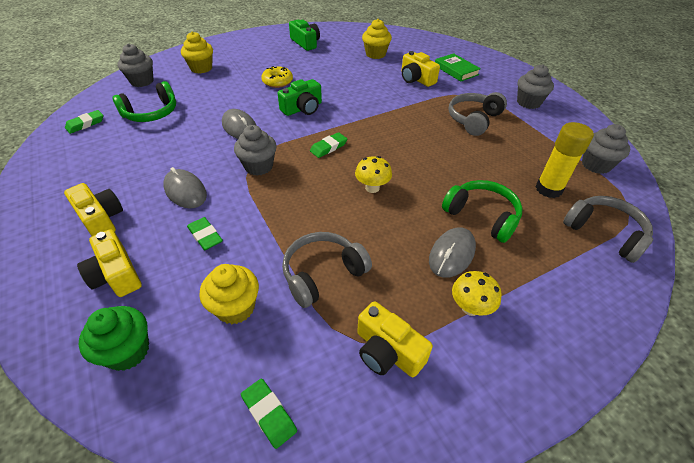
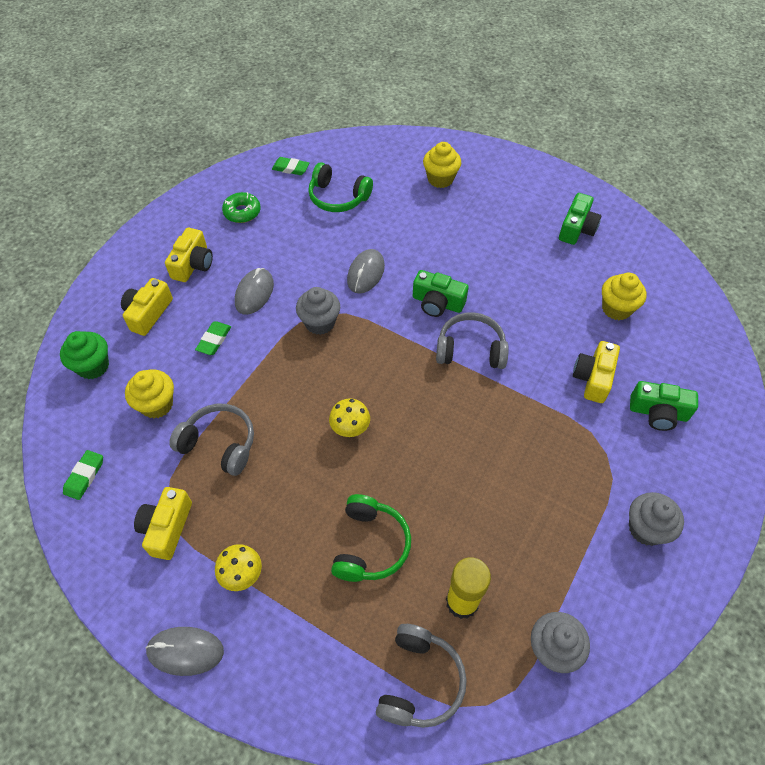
camera: 60 degrees right, 10 degrees up
grey cupcake [118,44,154,87] -> none
yellow donut [261,66,293,88] -> none
green eraser [310,132,347,158] -> none
grey mouse [429,228,476,278] -> grey mouse moved to [146,627,224,676]
green book [435,53,481,82] -> green camera [630,381,698,431]
grey headphones [449,92,507,136] -> grey headphones moved to [436,312,509,369]
none -> green donut [222,192,261,223]

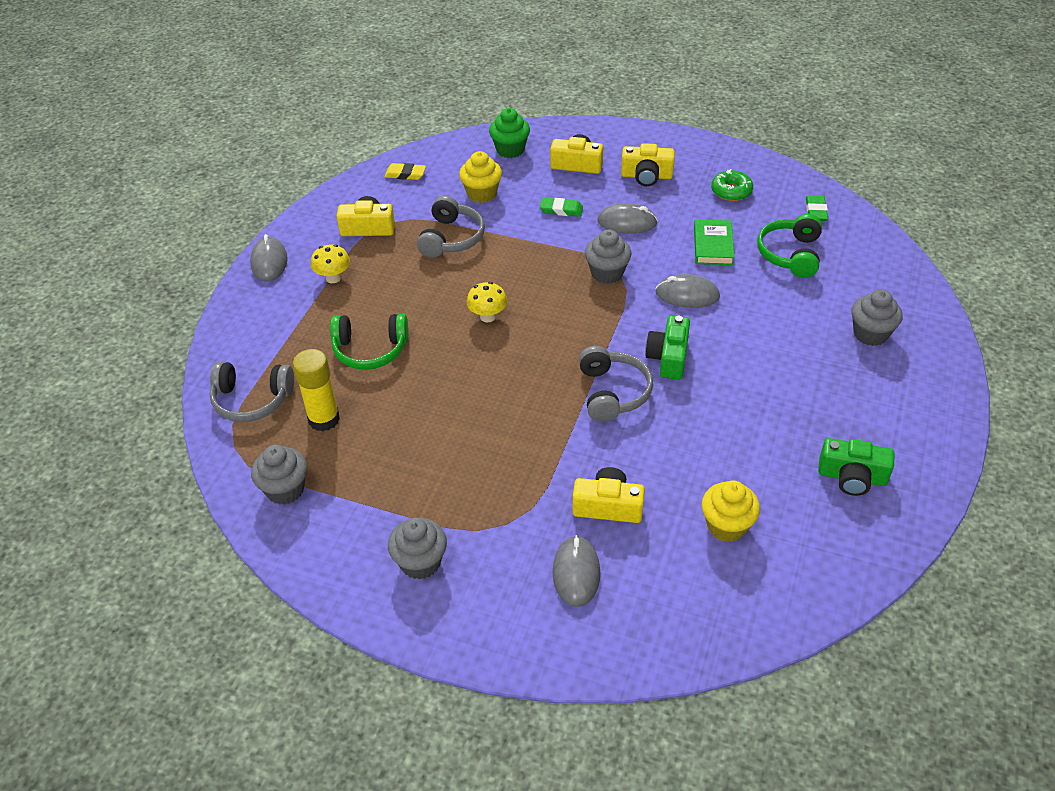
camera: 80 degrees right, 10 degrees down
green eraser [63,450,103,500] -> yellow eraser [384,163,426,180]
yellow cupcake [423,142,461,188] -> grey cupcake [851,289,902,346]
green camera [630,381,698,431] -> grey mouse [553,535,600,607]
none -> green book [694,219,735,265]

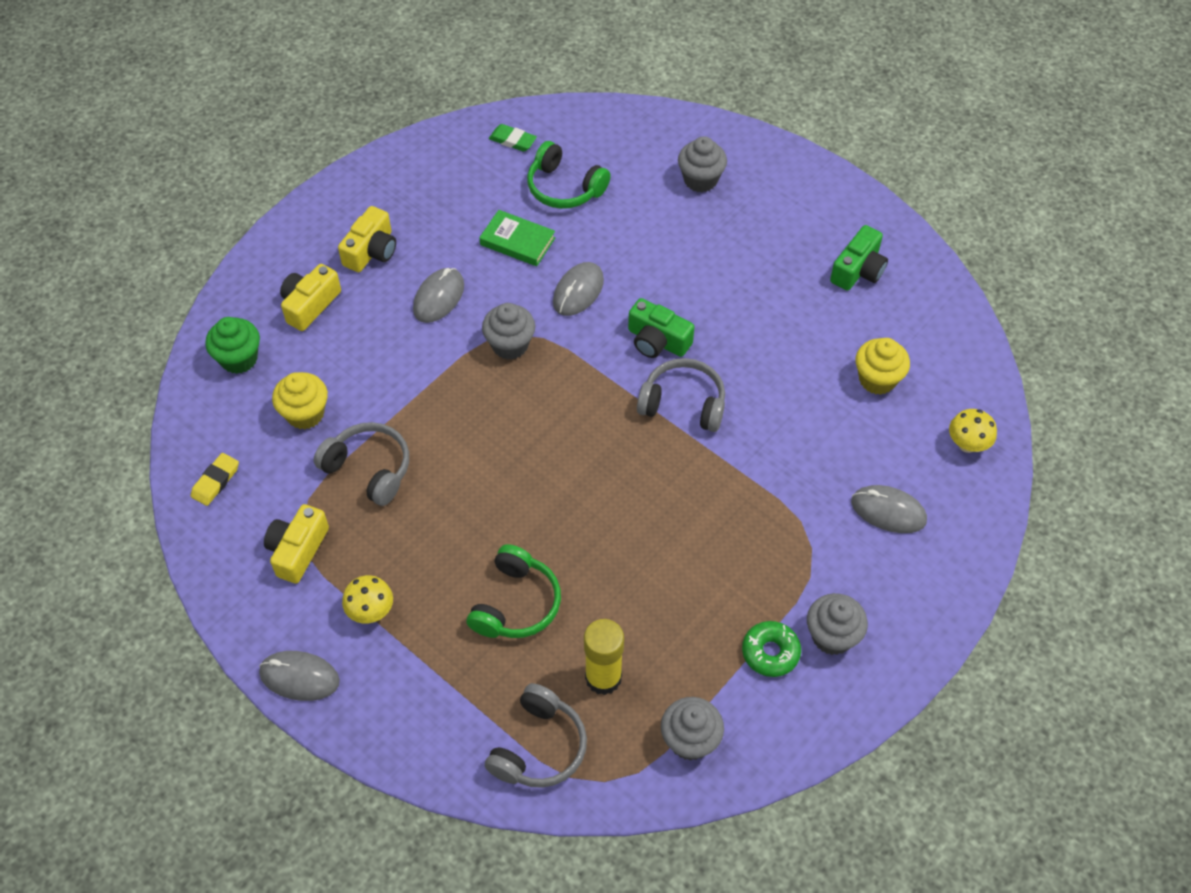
camera: 70 degrees left, 10 degrees up
yellow mushroom [467,282,507,322] -> yellow mushroom moved to [949,409,997,453]
green eraser [540,198,583,217] -> none
yellow camera [572,467,645,523] -> none
green donut [711,169,753,201] -> green donut moved to [742,621,801,677]

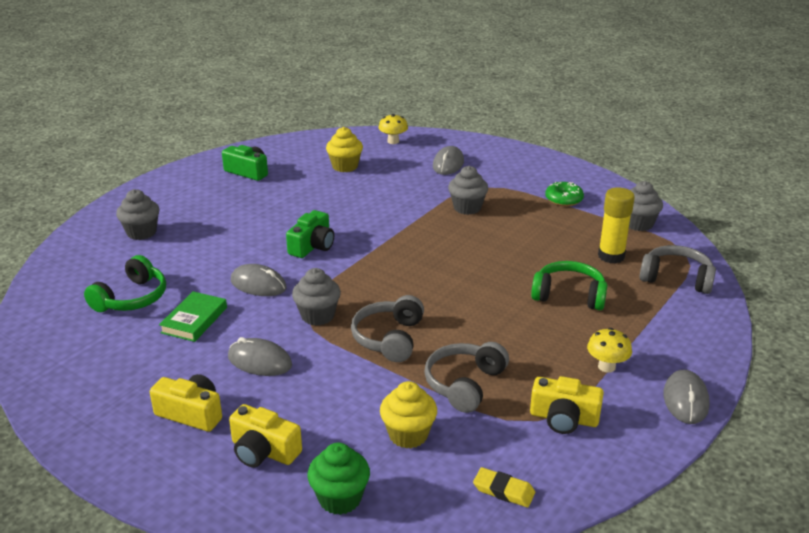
camera: 95 degrees left, 25 degrees down
green eraser [489,124,537,152] -> none
grey headphones [637,358,725,432] -> grey headphones moved to [351,295,424,362]
grey cupcake [807,593,868,655] -> grey cupcake moved to [448,166,488,215]

